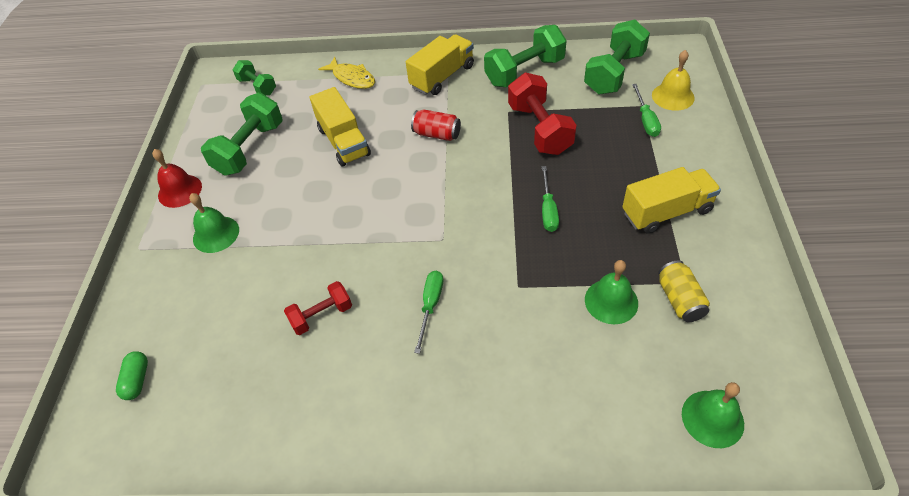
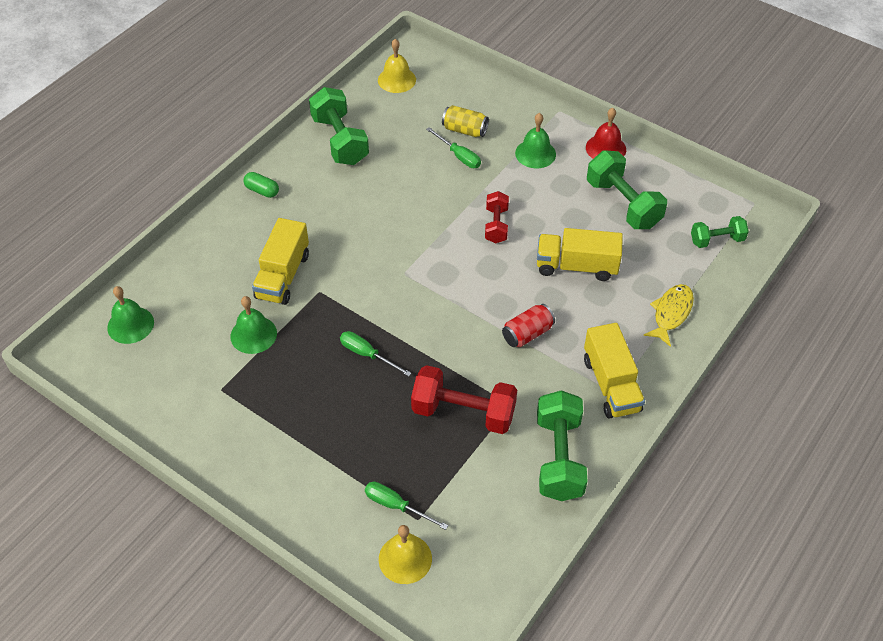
camera: 120 degrees right, 0 degrees up
green capsule [116,351,148,400] -> green capsule moved to [243,172,279,198]
red dumbbell [284,281,352,335] -> red dumbbell moved to [485,191,509,243]
yellow fish [318,57,375,89] -> yellow fish turned 135 degrees clockwise [643,284,694,347]
green screwdriver [414,271,443,354] -> green screwdriver moved to [426,127,481,168]
green dumbbell [584,20,650,95] -> green dumbbell moved to [309,87,369,165]
yellow truck [622,167,721,234] -> yellow truck moved to [252,218,309,305]
yellow can [658,260,710,322] -> yellow can moved to [442,105,489,137]
none -> yellow bell [378,39,416,93]

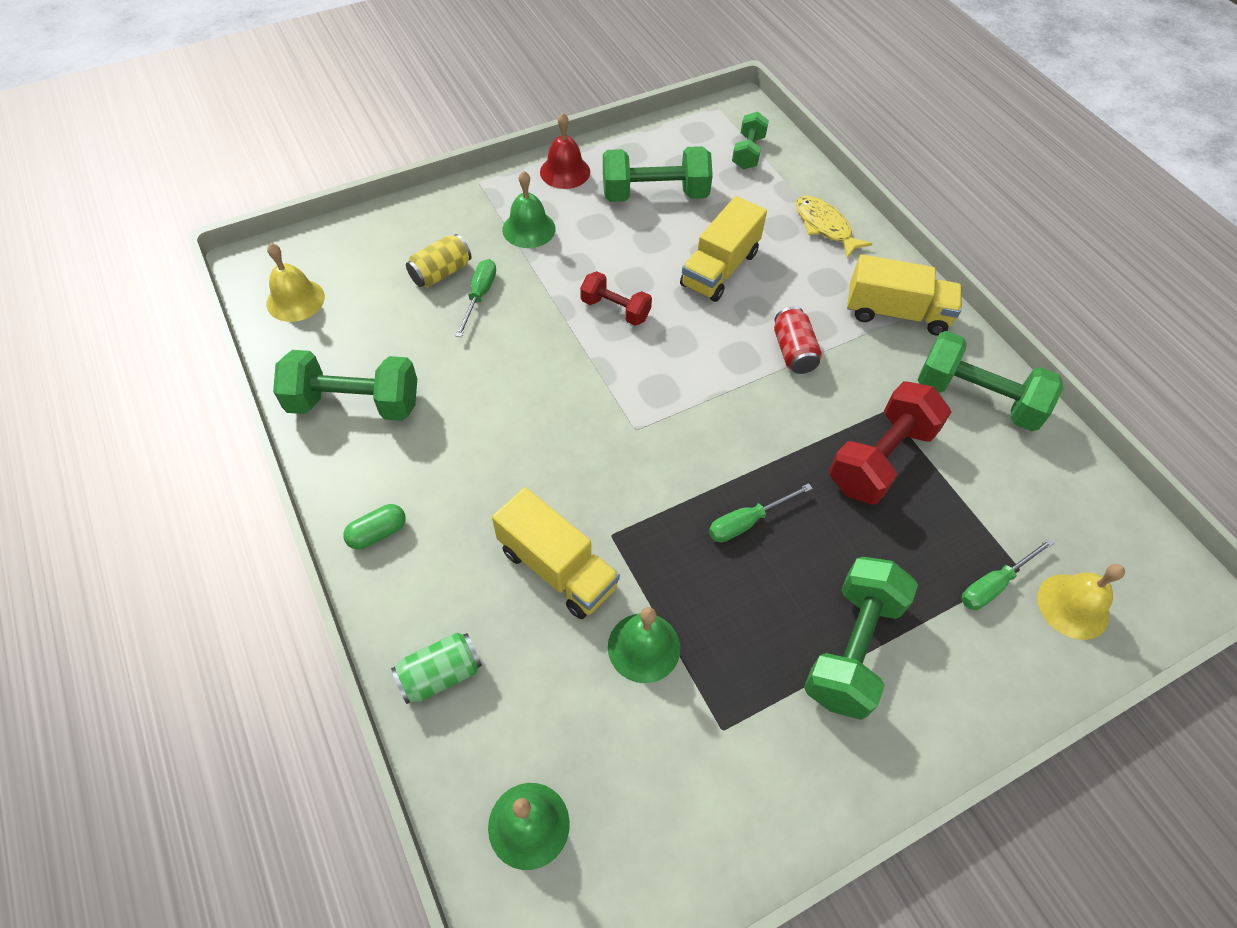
camera: 65 degrees left, 5 degrees up
green screwdriver [426,127,481,168] -> green screwdriver turned 60 degrees counterclockwise [455,259,496,337]
none -> green can [391,633,482,704]
none -> green dumbbell [804,557,918,720]

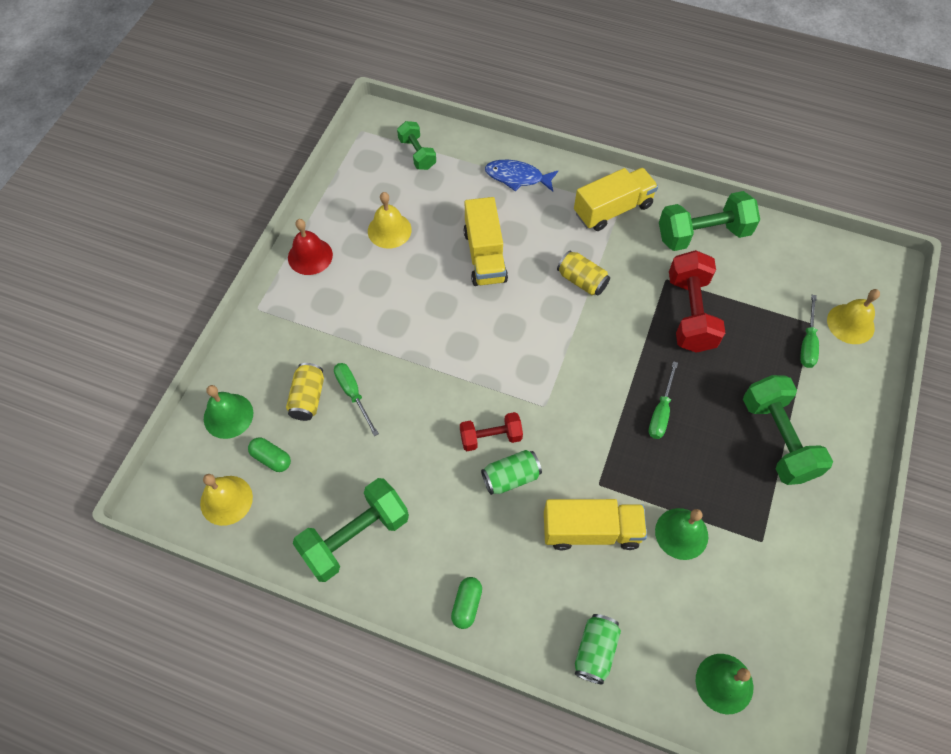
camera: 40 degrees left, 5 degrees up
green bell [502,171,556,248] -> green bell moved to [204,385,253,439]
red dumbbell [580,271,652,326] -> red dumbbell moved to [460,412,523,451]
green dumbbell [603,146,713,202] -> yellow bell [368,192,411,249]
red can [774,307,822,374] -> yellow can [557,251,610,296]
yellow fish [796,196,872,258] -> blue fish [485,160,558,192]
none -> green capsule [248,438,291,472]
none -> green can [481,450,542,495]

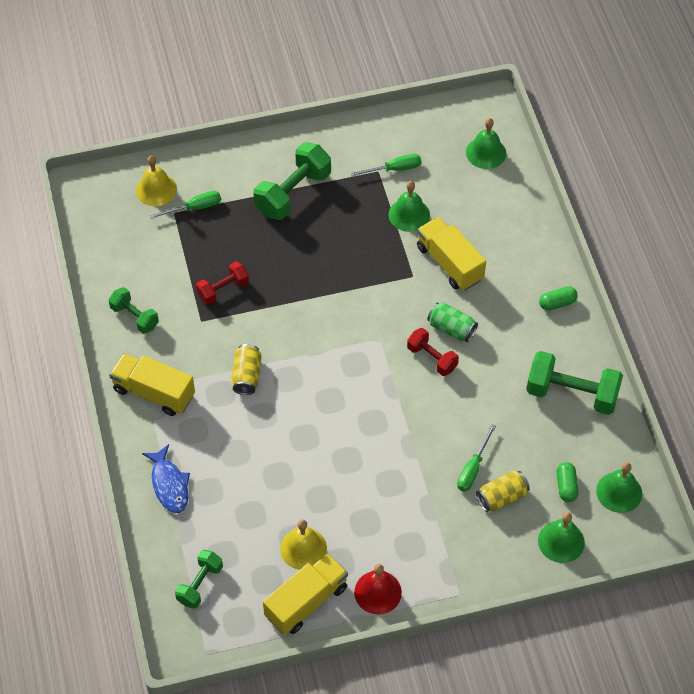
camera: 125 degrees left, 5 degrees down
yellow bell [200,474,253,526] -> green bell [596,462,642,513]
yellow truck [463,197,508,286] -> yellow truck moved to [263,553,348,635]
green can [575,614,621,684] -> none
green screwdriver [649,361,678,439] -> green screwdriver moved to [350,154,421,176]
green dumbbell [659,191,760,251] -> green dumbbell [108,287,159,334], size x0.59
red dumbbell [669,250,725,353] -> red dumbbell [196,261,249,305], size x0.59

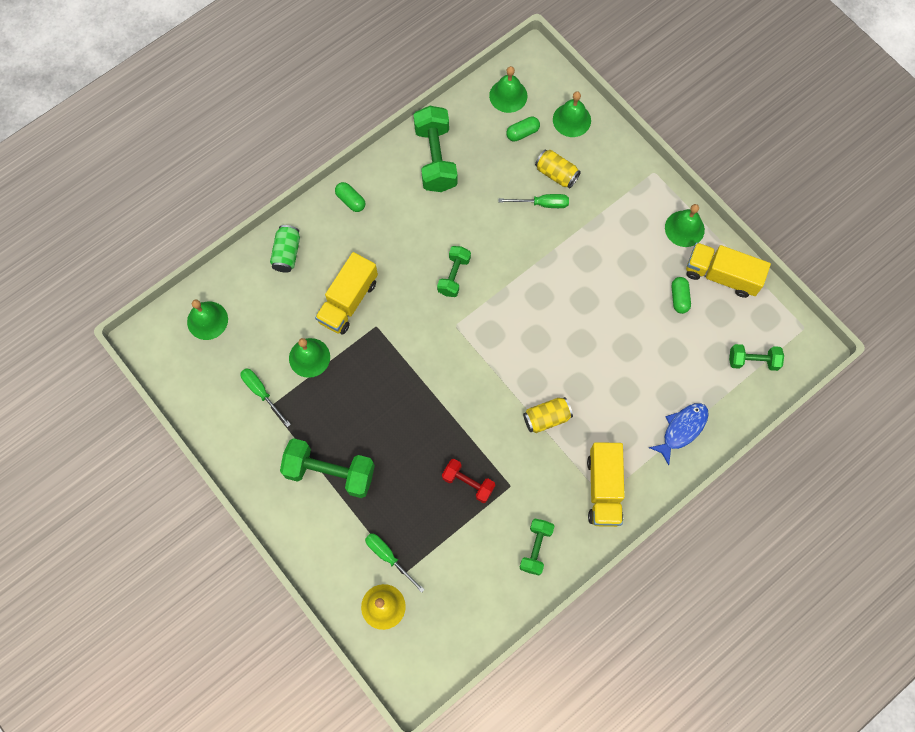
camera: 115 degrees left, 15 degrees up
yellow bell [280,519,327,570] -> green capsule [672,277,691,314]
red bell [354,564,402,614] -> green bell [665,204,705,247]
red dumbbell [407,328,459,376] -> green dumbbell [437,246,471,297]
green can [427,302,478,342] -> green can moved to [270,225,300,273]

